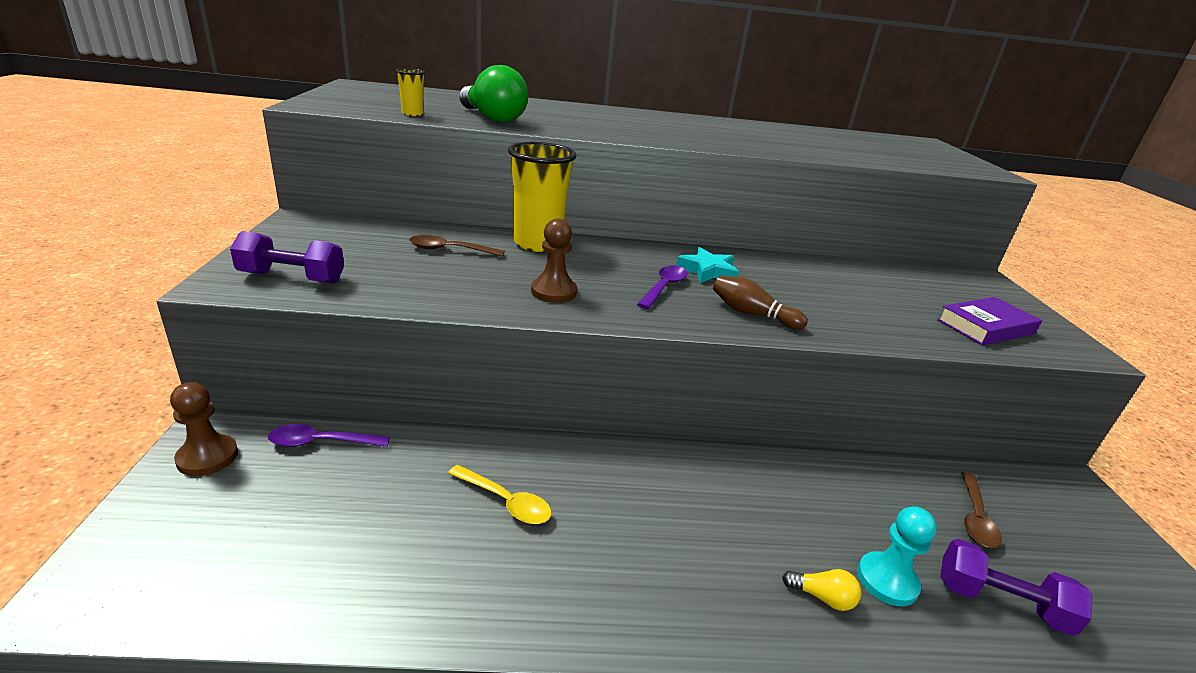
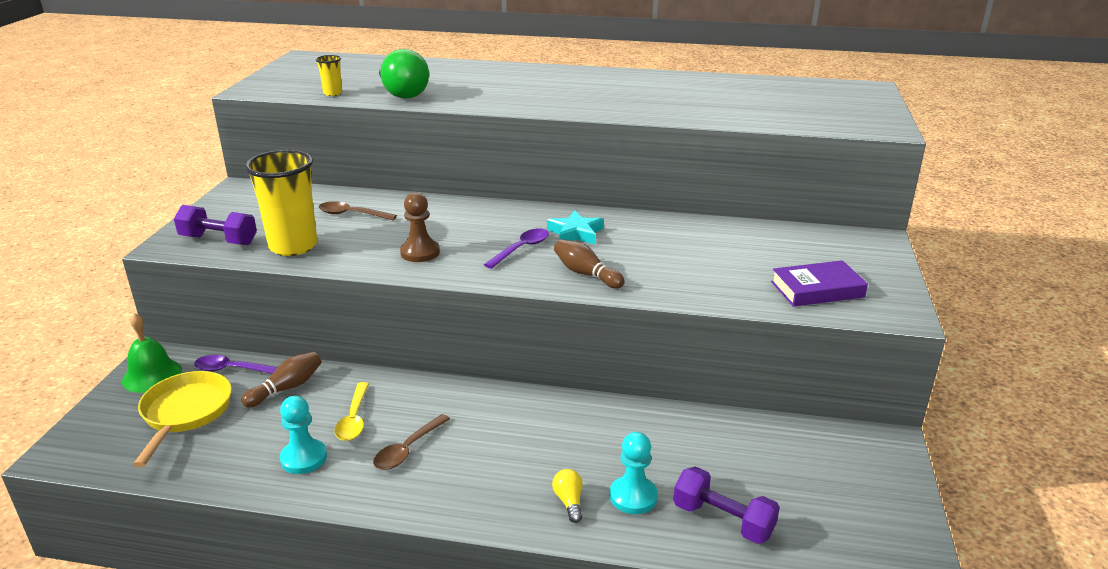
camera: 15 degrees right, 0 degrees up
brown pawn [170,382,238,476] -> green bell [122,313,182,393]
yellow spoon [448,465,552,524] -> yellow spoon turned 45 degrees clockwise [334,382,369,441]
yellow cup [508,142,577,252] -> yellow cup moved to [245,150,317,256]
yellow light bulb [782,569,861,611] -> yellow light bulb turned 135 degrees counterclockwise [552,469,582,523]
brown spoon [961,472,1002,548] -> brown spoon moved to [373,414,450,470]
none -> yellow pan [133,371,232,467]
none -> brown bowling pin [241,352,322,407]
none -> turquoise pawn [280,396,327,474]

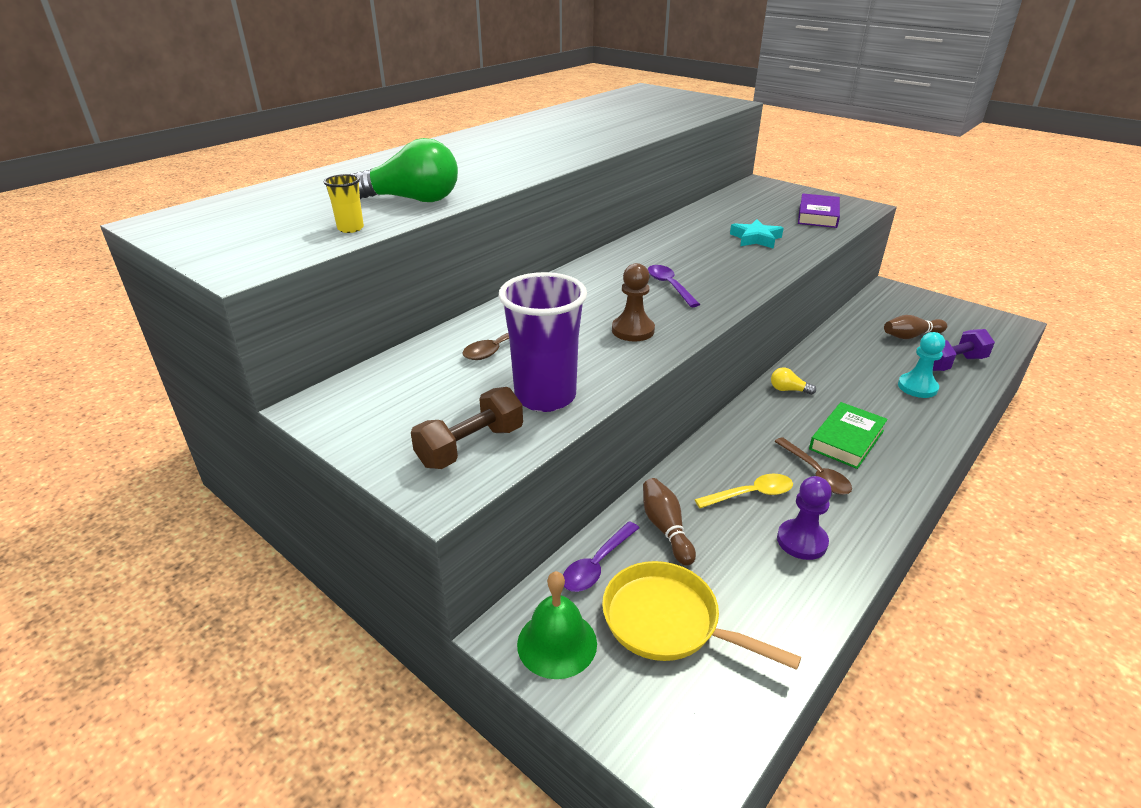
camera: 60 degrees left, 5 degrees up
purple dumbbell [174,205,257,245] -> brown dumbbell [411,387,523,469]
yellow cup [245,150,317,256] -> purple cup [499,272,587,412]
turquoise pawn [280,396,327,474] -> purple pawn [777,476,832,560]
yellow spoon [334,382,369,441] -> yellow spoon turned 45 degrees counterclockwise [695,474,793,508]
turquoise star [547,210,604,244] -> turquoise star moved to [730,219,784,249]
yellow light bulb [552,469,582,523] -> yellow light bulb moved to [771,367,816,395]
brown bowling pin [554,239,625,289] -> brown bowling pin moved to [884,315,947,339]
none -> green book [809,402,888,469]

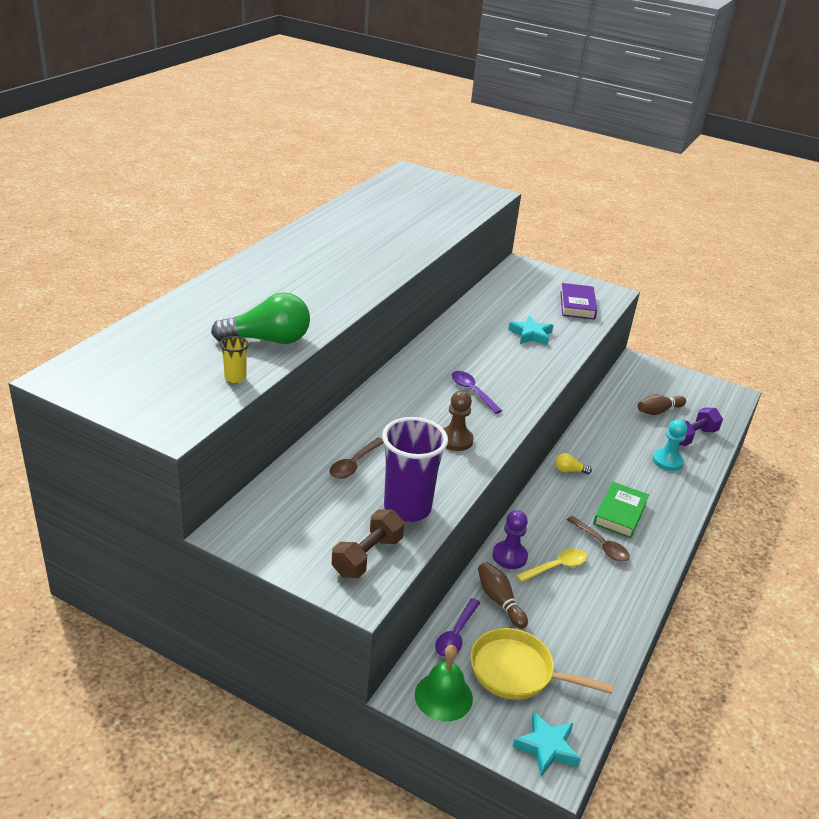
camera: 15 degrees left, 0 degrees up
purple pawn [777,476,832,560] -> purple pawn moved to [492,510,528,569]
none -> turquoise star [512,712,581,777]

